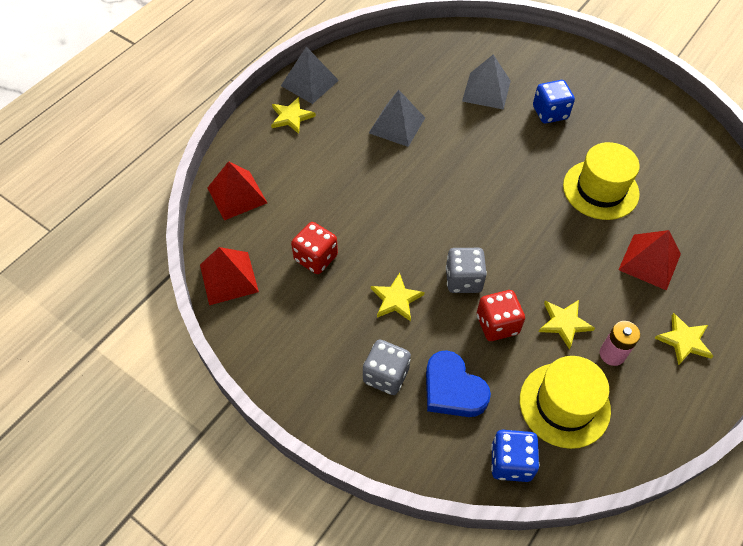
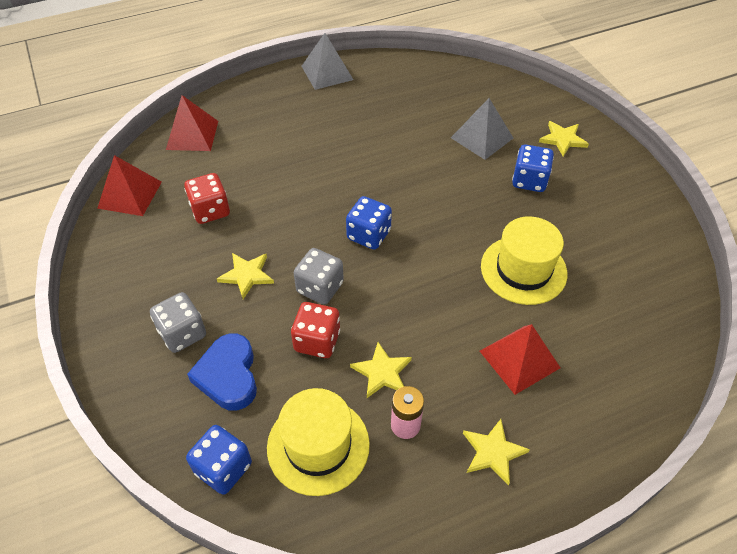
camera: 30 degrees right, 5 degrees down
yellow star [271,97,316,134] -> yellow star moved to [539,121,589,157]
grey pyramid [369,90,425,147] -> none
none -> blue dice [346,196,392,250]

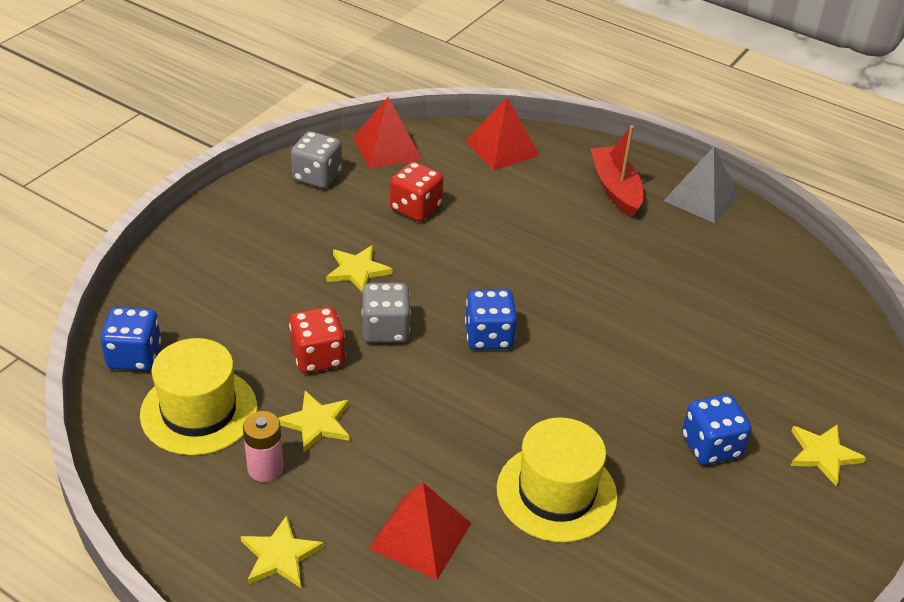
camera: 55 degrees right, 10 degrees down
grey dice [150,292,206,353] -> grey dice moved to [291,131,342,188]
blue heart [187,334,257,411] -> none
grey pyramid [451,98,513,160] -> none
none -> red boat [590,125,643,217]

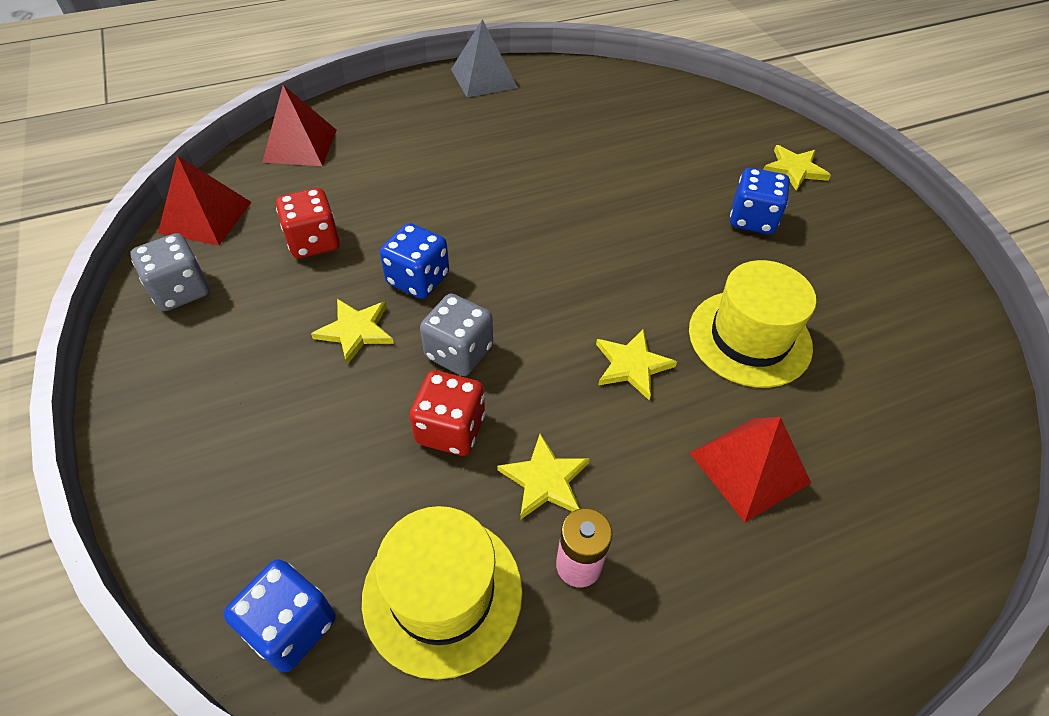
camera: 55 degrees left, 10 degrees up
yellow star [241,515,324,588] -> yellow star moved to [596,329,677,400]
blue dice [465,289,517,350] -> blue dice moved to [380,223,449,299]
red boat [590,125,643,217] -> none

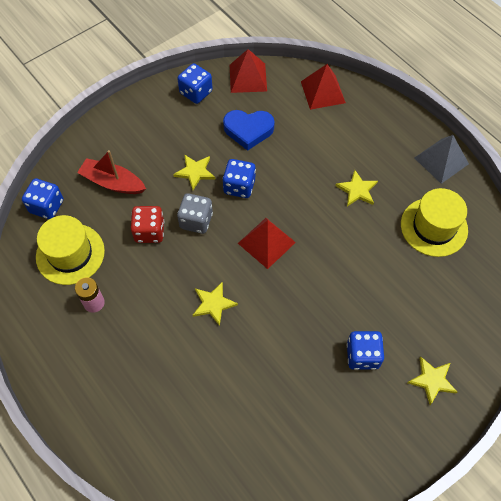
camera: 75 degrees right, 10 degrees up
grey dice [130,233,210,311] -> blue dice [177,63,213,104]
red dice [276,188,340,258] -> blue heart [223,110,275,151]
yellow star [497,434,590,520] -> yellow star moved to [335,170,378,206]
yellow hat [689,260,816,388] -> yellow hat moved to [401,188,468,257]
red pyramid [690,417,811,522] -> red pyramid moved to [238,218,296,269]
none -> red boat [77,150,146,194]

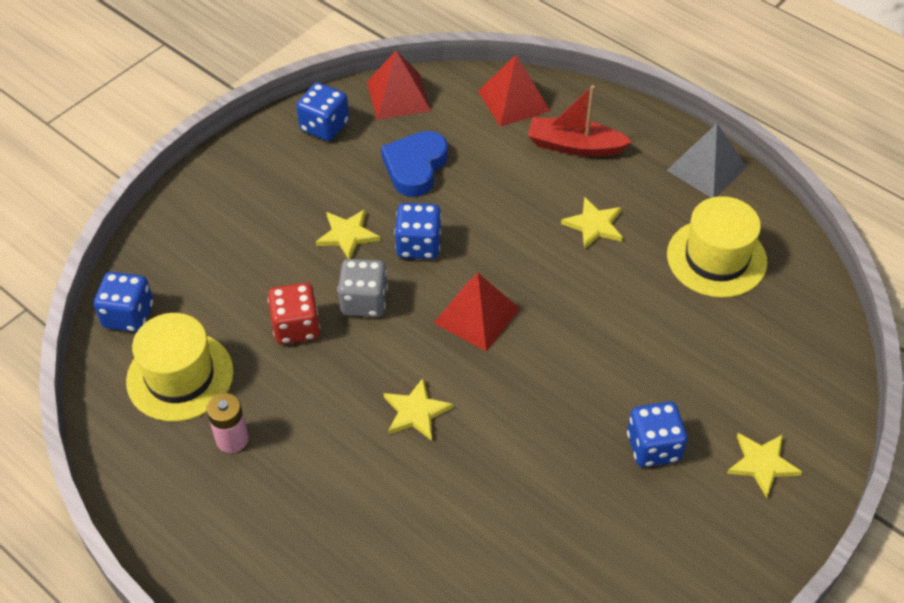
camera: 10 degrees left, 10 degrees down
red boat [77,150,146,194] -> red boat moved to [528,85,632,157]
blue heart [223,110,275,151] -> blue heart turned 120 degrees clockwise [381,131,448,197]

